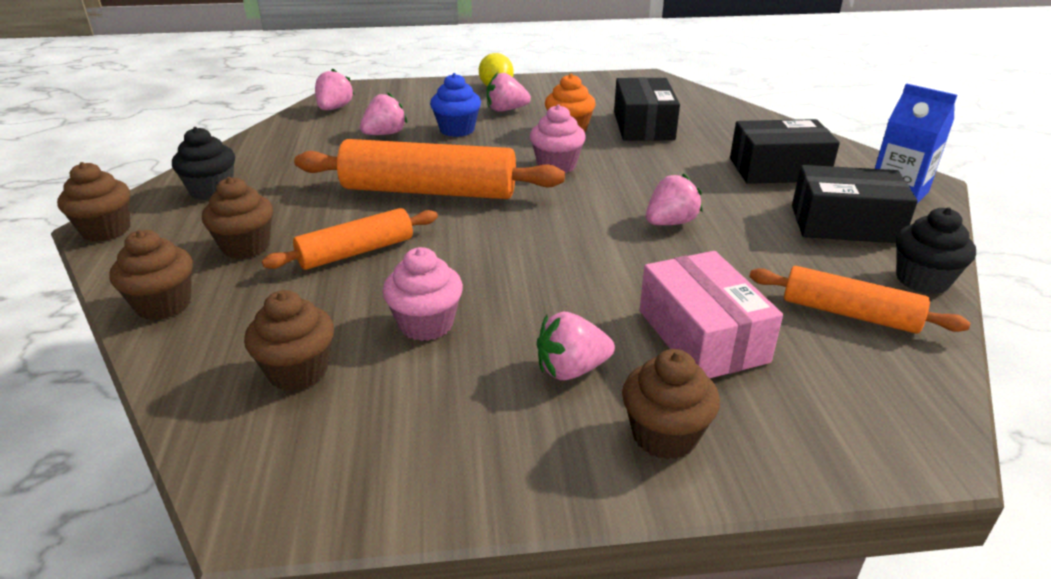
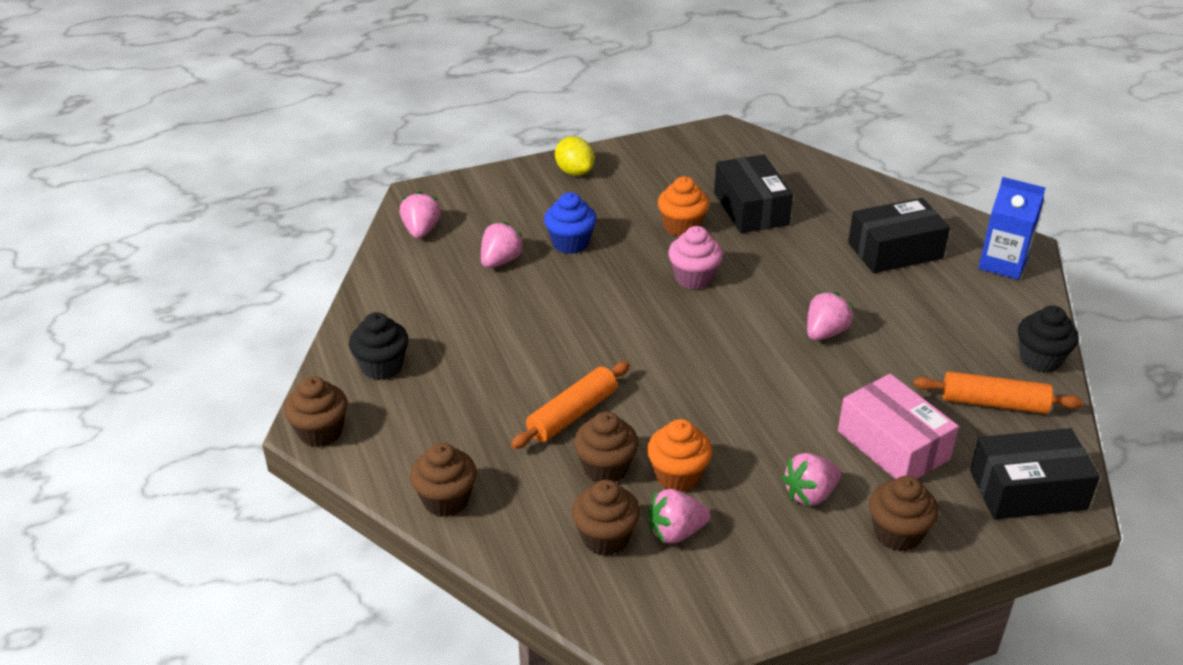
camera: 15 degrees left, 5 degrees up
brown cupcake [202,177,273,259] -> brown cupcake moved to [574,411,639,482]
orange rolling pin [294,139,565,199] -> none
pink cupcake [383,247,463,341] -> orange cupcake [647,419,712,492]
pink strawberry [486,72,531,112] -> pink strawberry moved to [648,489,711,544]
black box [792,165,918,243] -> black box moved to [970,428,1100,519]

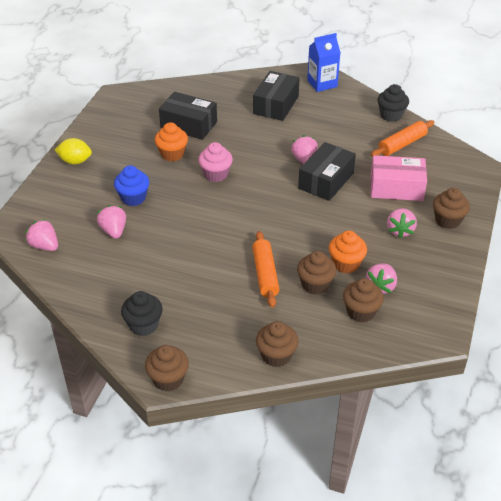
camera: 50 degrees left, 5 degrees up
black box [970,428,1100,519] -> black box moved to [298,142,356,201]

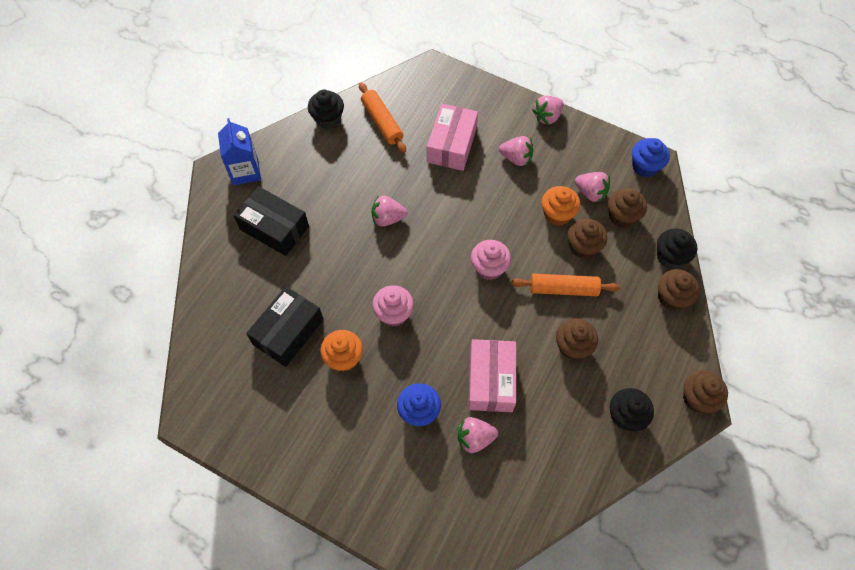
camera: 80 degrees left, 20 degrees up
pink strawberry [25,219,58,251] -> pink strawberry moved to [532,96,564,125]
yellow lemon [55,138,92,164] -> none
black box [298,142,356,201] -> none
brown cupcake [433,188,470,229] -> brown cupcake moved to [556,318,598,360]
none -> pink box [468,339,516,412]
none -> pink cupcake [471,240,511,280]
none -> blue cupcake [632,138,670,177]
none -> black cupcake [657,228,697,269]

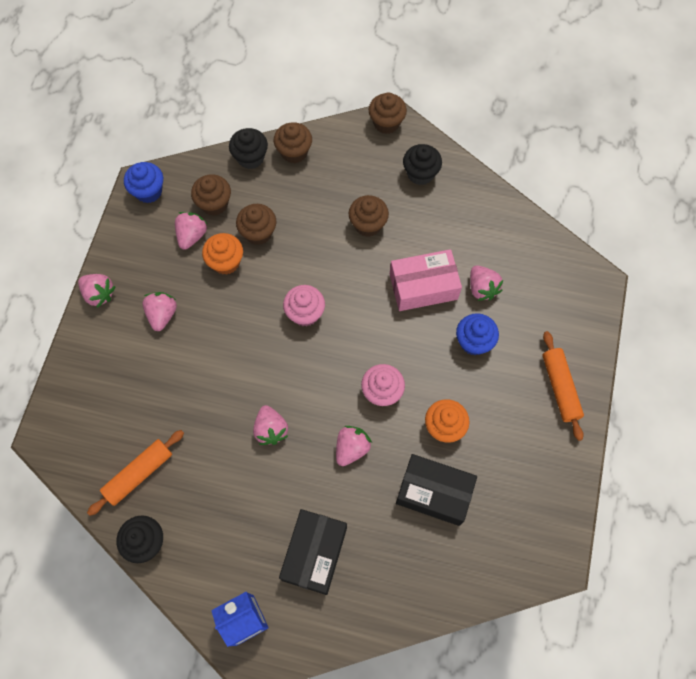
camera: 105 degrees left, 5 degrees up
pink box [427,104,478,171] -> none
orange rolling pin [511,274,620,296] -> orange rolling pin moved to [542,331,584,441]
none -> pink strawberry [336,426,372,466]

